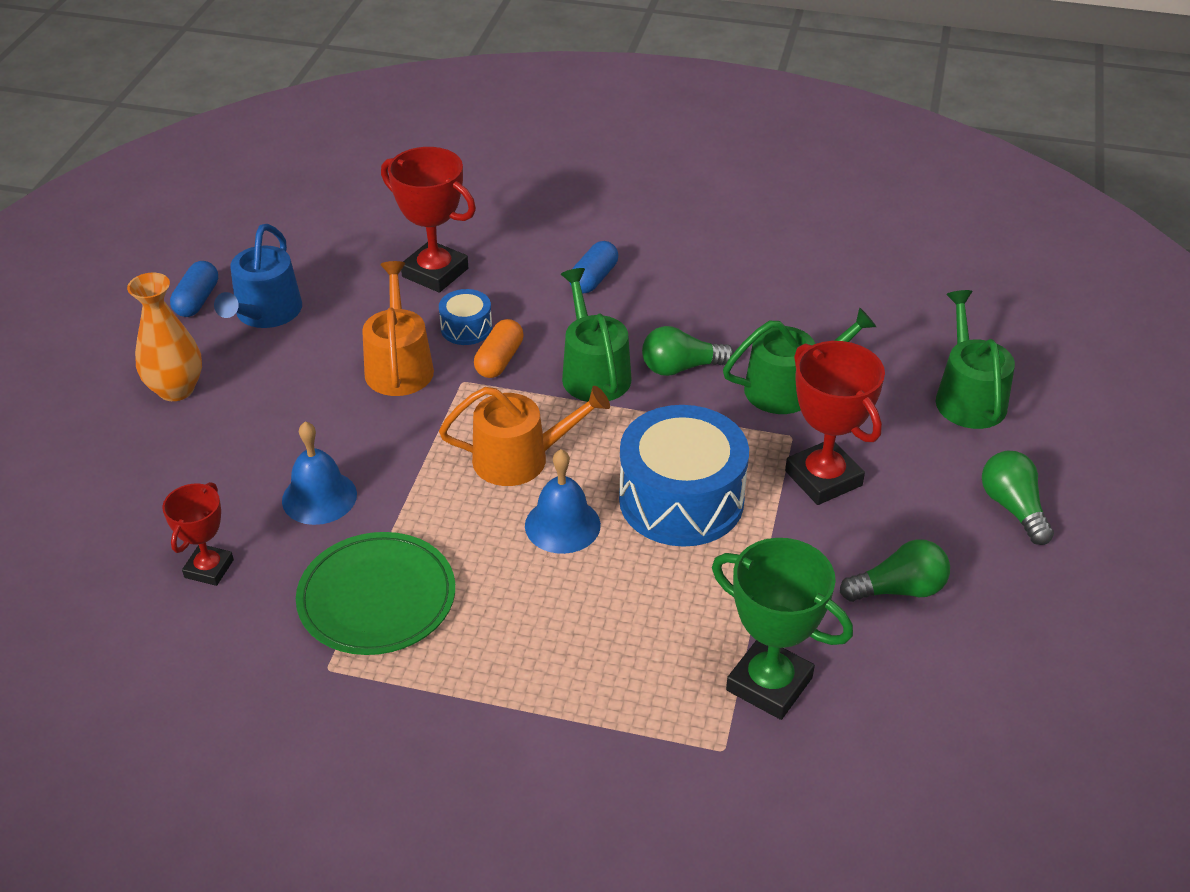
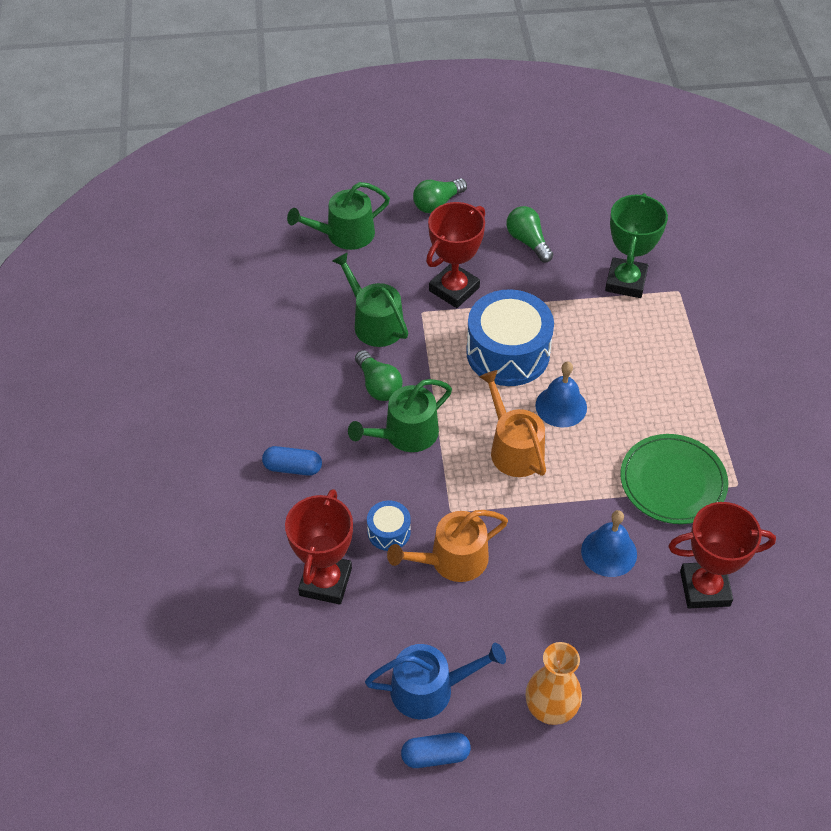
camera: 110 degrees left, 10 degrees up
red trophy [162,482,234,586] -> red trophy [668,502,776,608], size x1.63
orange capsule [474,319,524,378] -> none

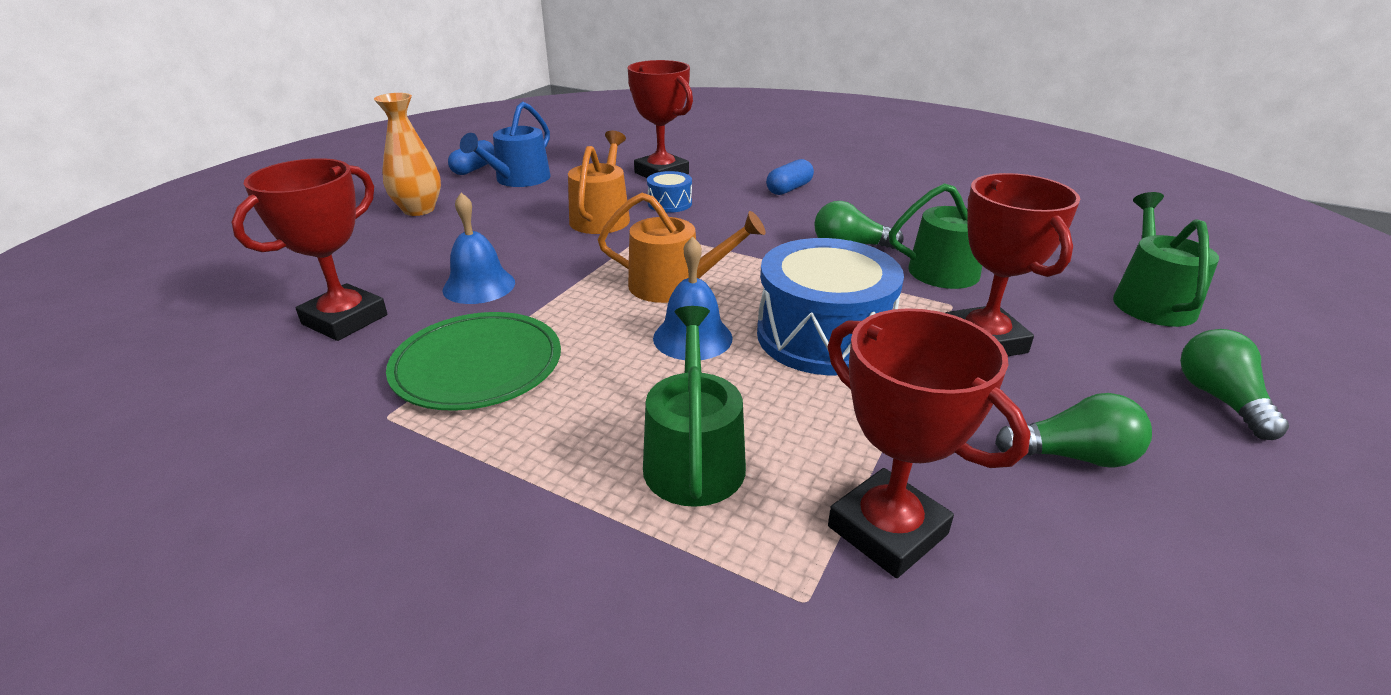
camera: 125 degrees right, 20 degrees down
green watering can [348,379,452,452] -> green watering can moved to [643,306,746,507]
green trophy [605,193,668,298] -> red trophy [828,308,1030,578]

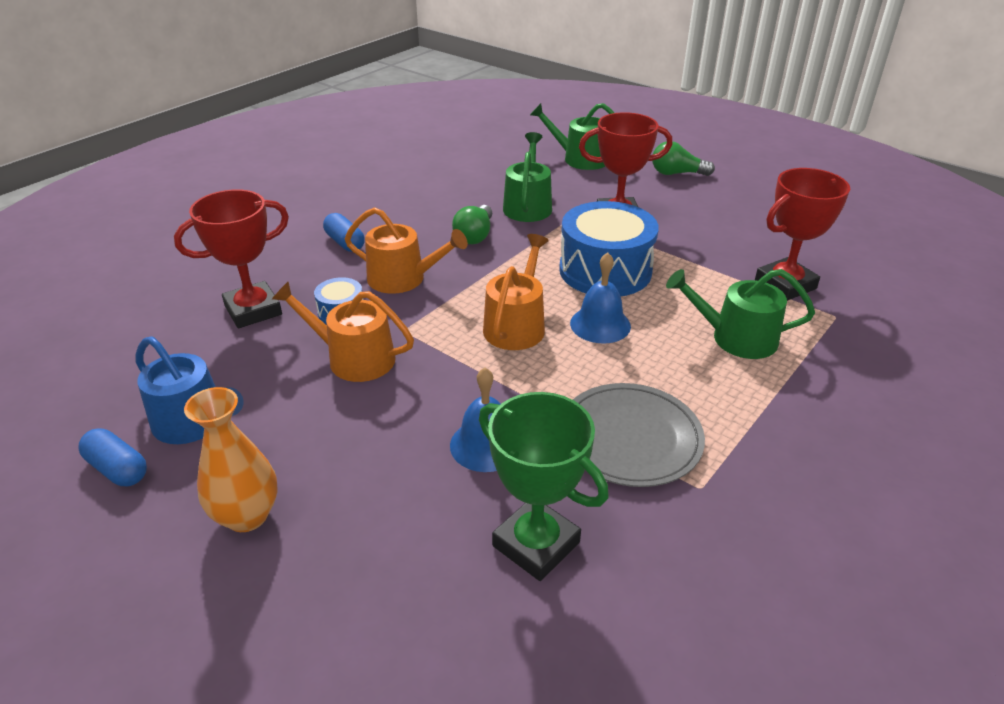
camera: 80 degrees left, 5 degrees up
red trophy [232,158,387,341] -> green trophy [479,392,609,581]
green plate [386,312,561,411] -> grey plate [573,383,705,487]
green light bulb [995,393,1152,468] -> none
none -> orange watering can [345,207,468,294]

